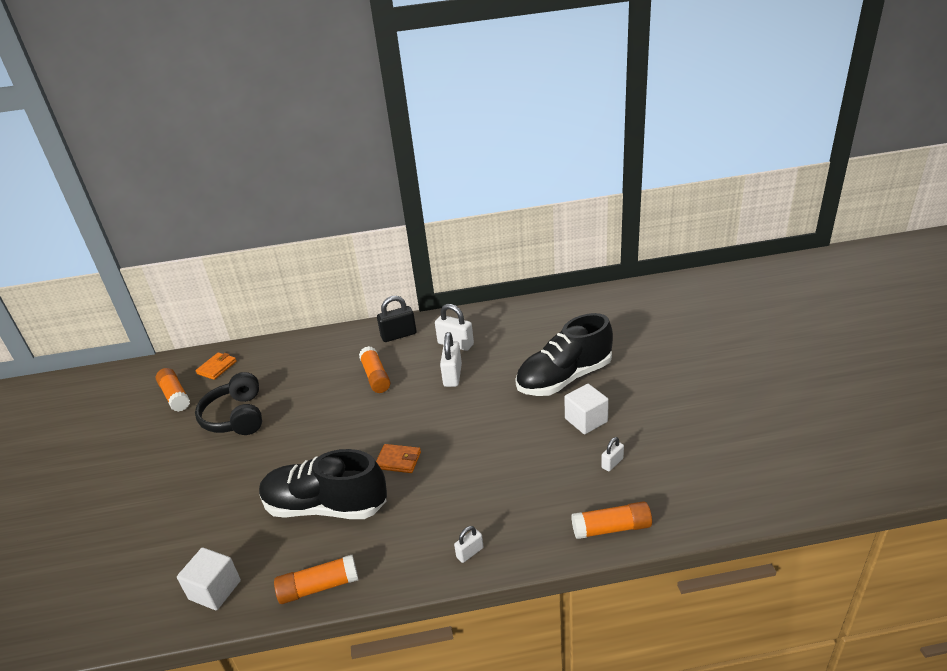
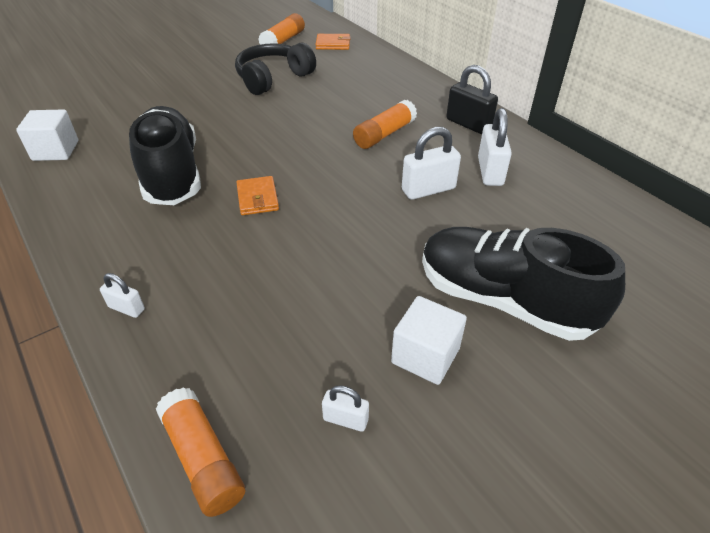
camera: 60 degrees right, 10 degrees up
orange glue stick [274,555,358,604] -> none

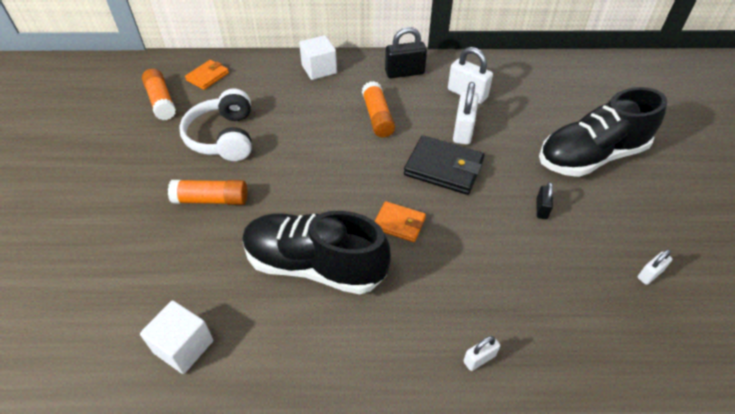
camera: 55 degrees left, 5 degrees up
orange glue stick [156,387,245,517] -> orange glue stick moved to [168,180,247,205]
black headphones [235,43,316,95] -> white headphones [179,89,251,161]
white cube [391,296,467,385] -> white cube moved to [299,35,337,80]
none -> black wallet [404,135,485,195]
none -> black padlock [536,182,553,219]

